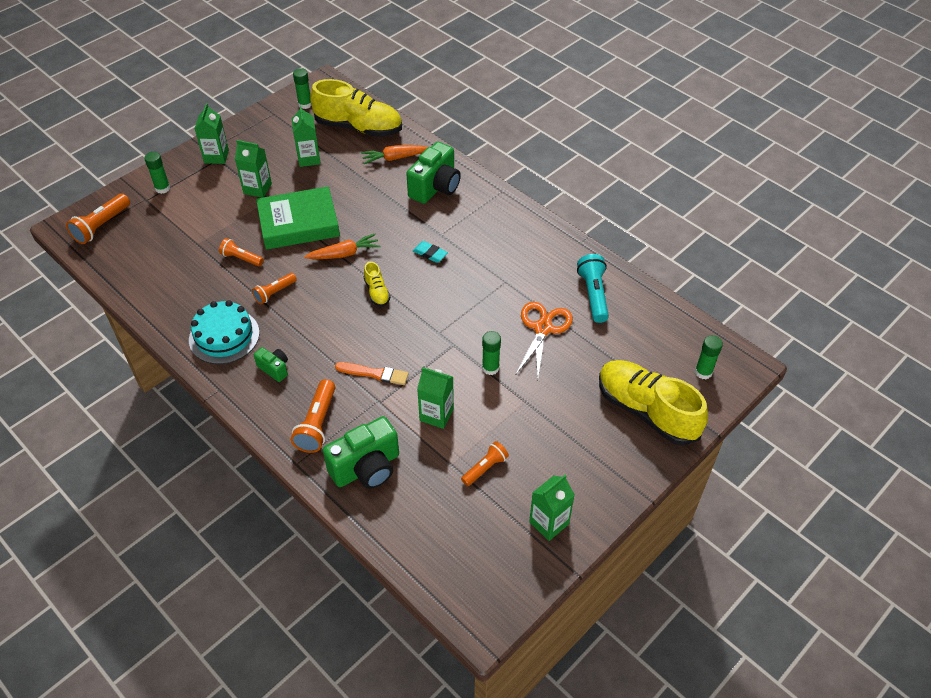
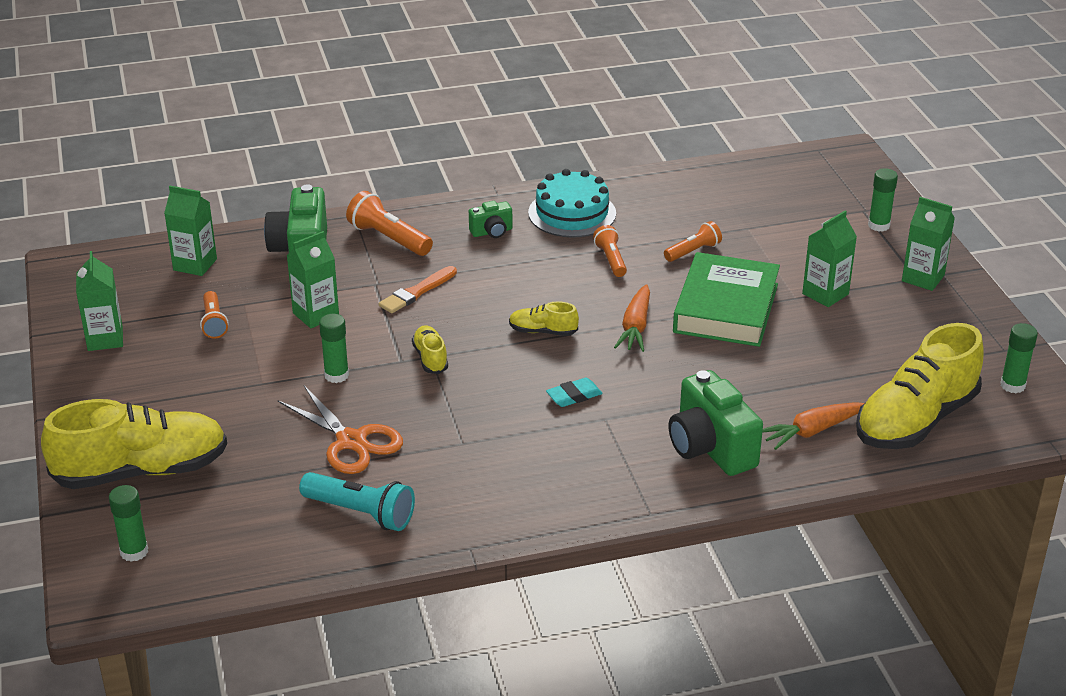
camera: 120 degrees right, 15 degrees down
orange flashlight [66,193,130,244] -> none
green carton [292,105,321,167] -> green carton moved to [164,186,217,276]
orange carrot [361,145,428,164] -> orange carrot turned 135 degrees counterclockwise [762,402,865,450]
none -> yellow shoe [412,326,448,374]

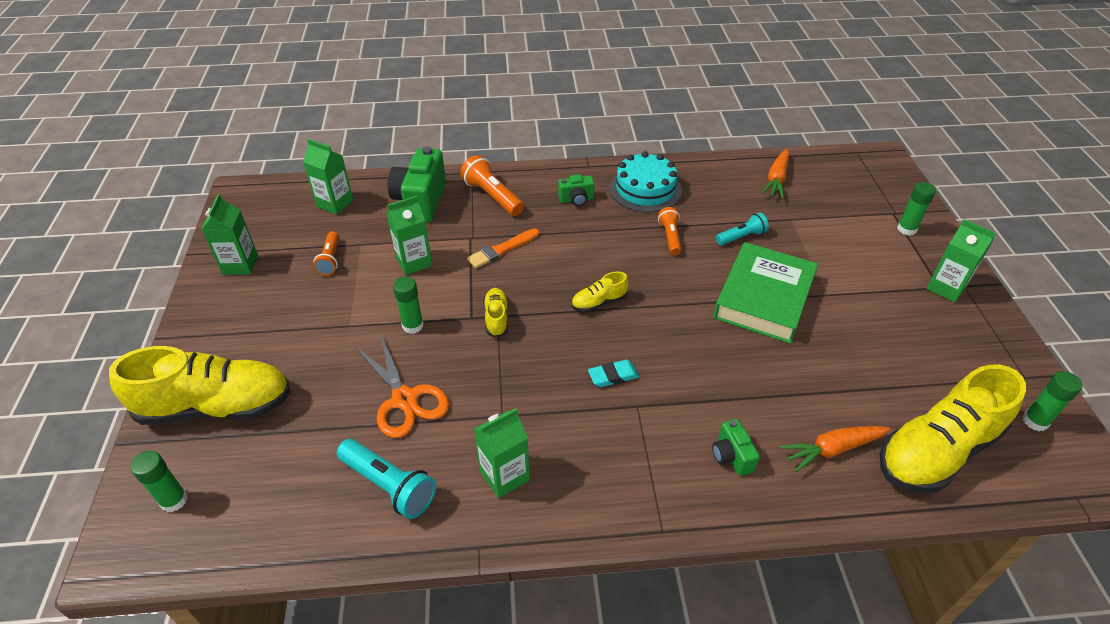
camera: 10 degrees right, 10 degrees up
yellow shoe [509,301,579,336] -> yellow shoe turned 45 degrees counterclockwise [571,271,629,312]
orange carrot [614,284,650,352] -> orange carrot moved to [761,149,789,199]
orange flashlight [664,221,722,262] -> turquoise flashlight [716,212,769,245]
green camera [669,370,763,476] -> green camera [712,419,760,476], size x0.51
green carton [802,211,857,307] -> green carton moved to [474,408,530,498]

